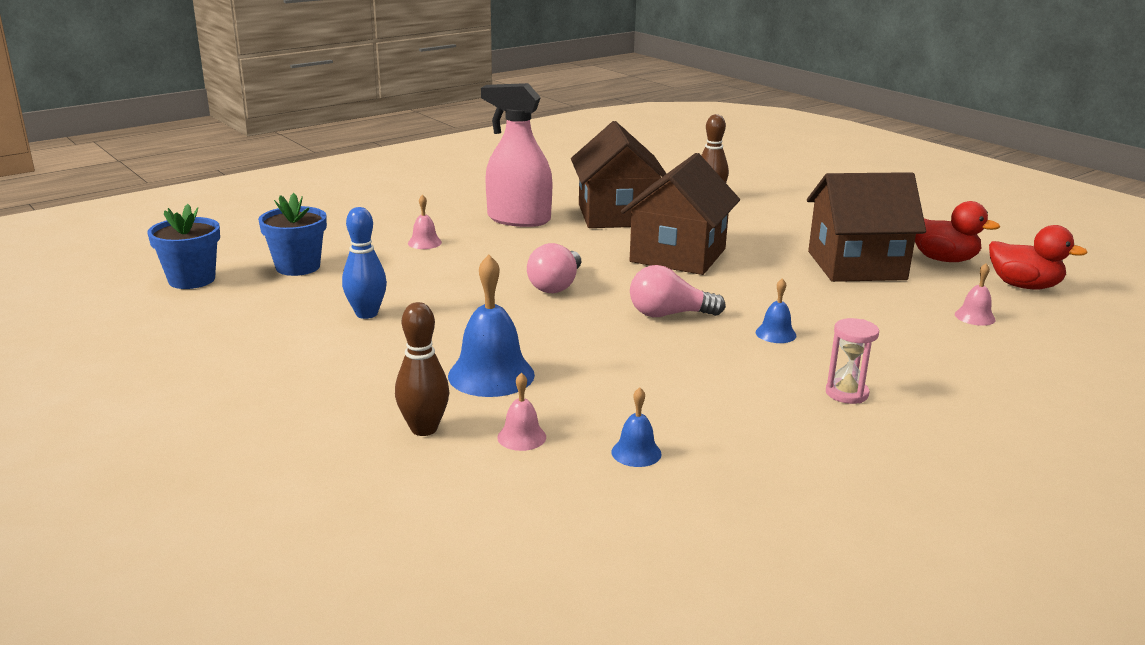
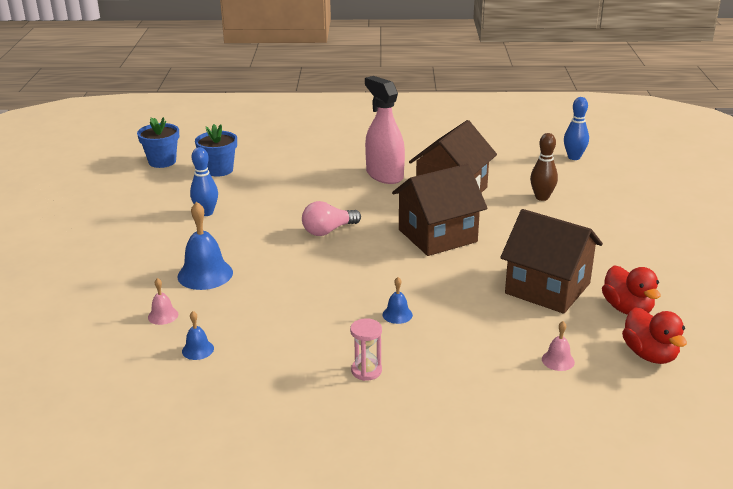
camera: 40 degrees right, 5 degrees up
brown bowling pin [395,302,449,436] -> none
pink bell [408,195,442,249] -> none
pink light bulb [630,265,726,317] -> none
none -> blue bowling pin [564,97,589,160]

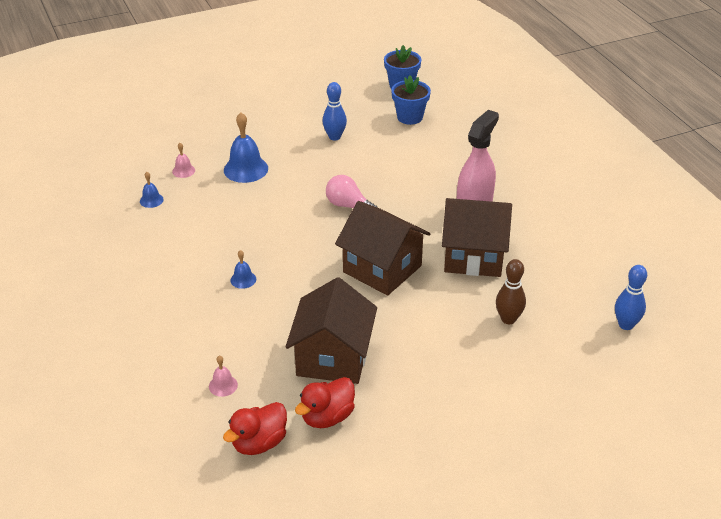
camera: 65 degrees right, 10 degrees up
pink hourglass [350,318,382,381] -> none

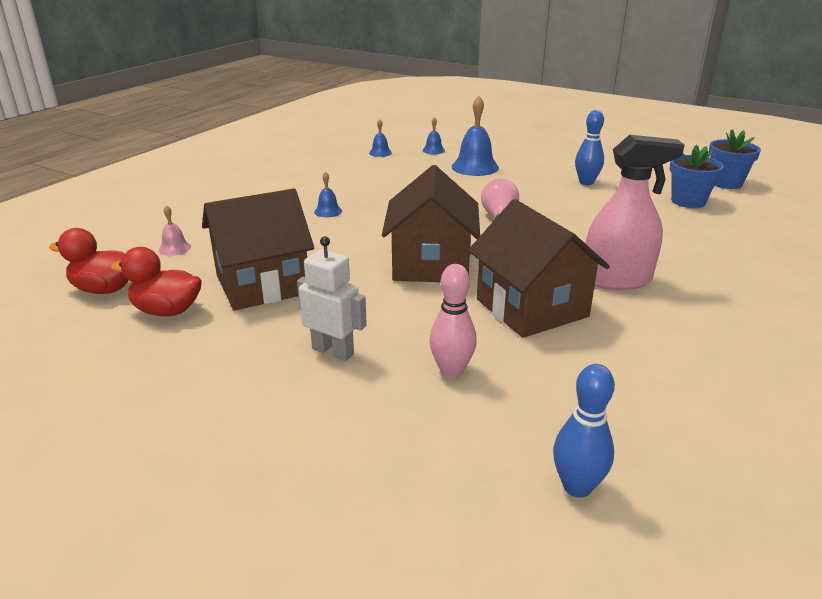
camera: 55 degrees right, 10 degrees down
pink bell [172,143,195,178] -> blue bell [423,117,445,154]
brown bowling pin [496,259,526,324] -> pink bowling pin [429,264,477,378]
none -> white robot [297,236,367,361]

